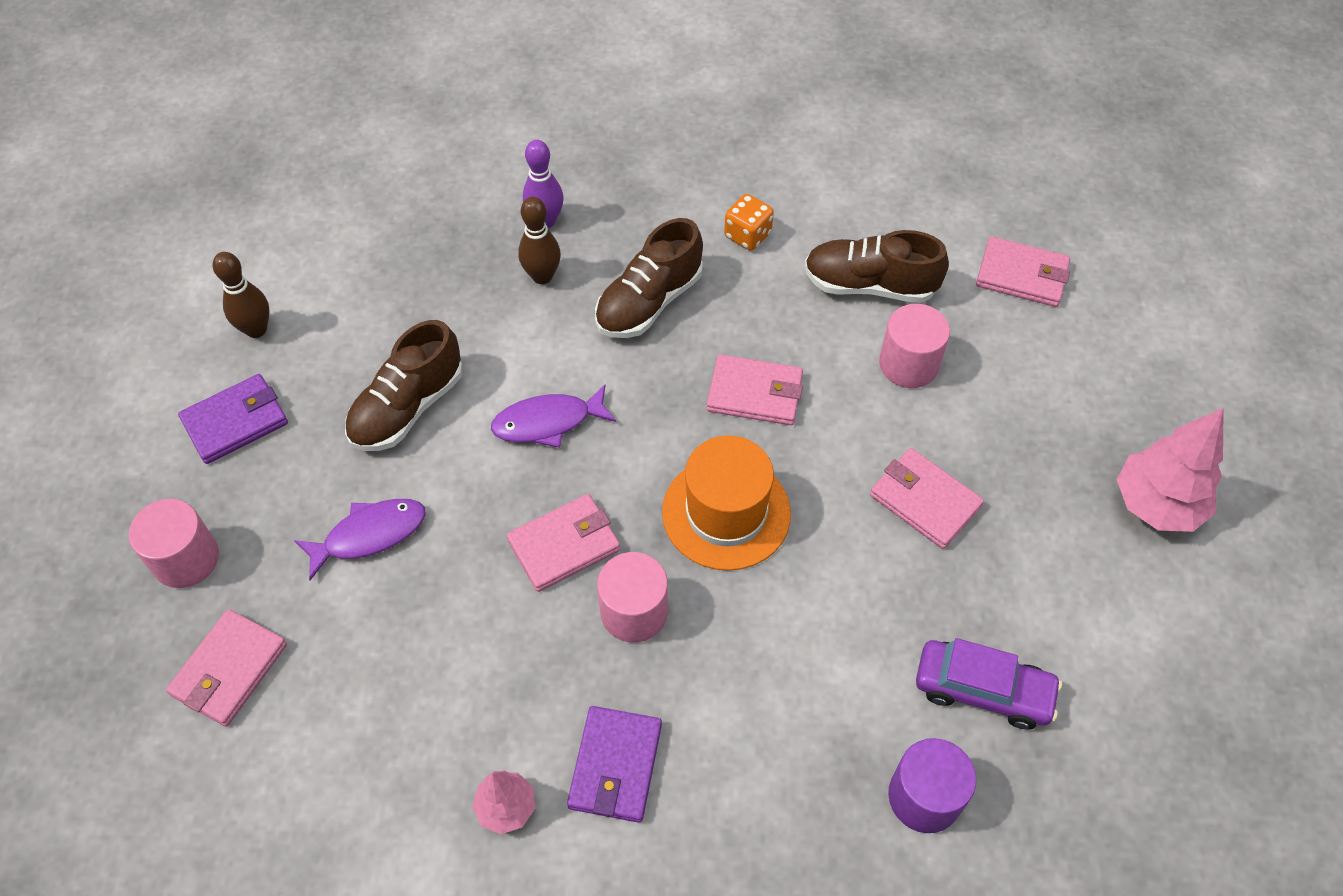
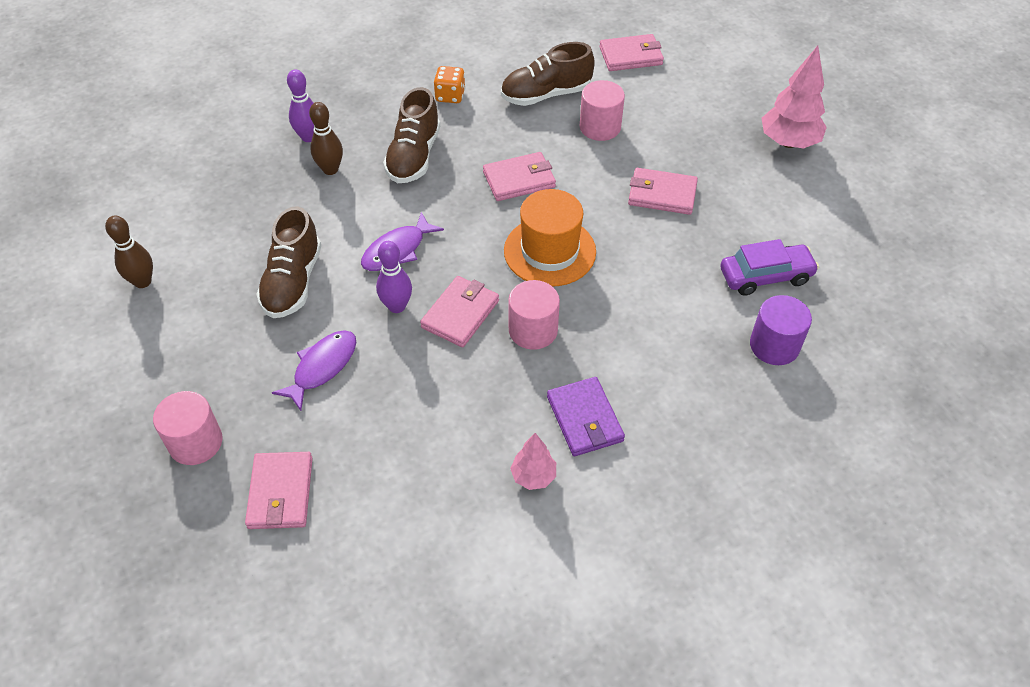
camera: 30 degrees left, 5 degrees down
purple wallet [178,374,288,464] -> none
none -> purple bowling pin [376,241,412,313]

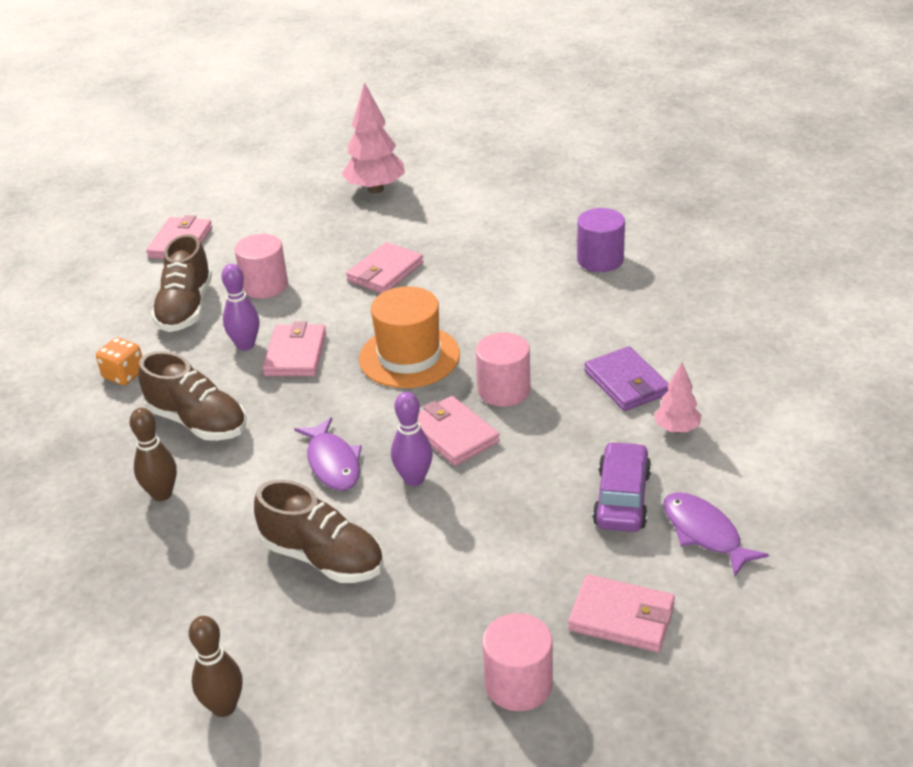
camera: 65 degrees left, 15 degrees down
purple fish [272,330,356,411] -> purple fish moved to [664,492,769,576]
purple bowling pin [287,69,314,142] -> purple bowling pin moved to [221,264,260,351]
purple wallet [547,377,625,456] -> purple wallet turned 60 degrees clockwise [584,346,669,411]
purple car [721,239,819,296] -> purple car moved to [592,441,651,532]

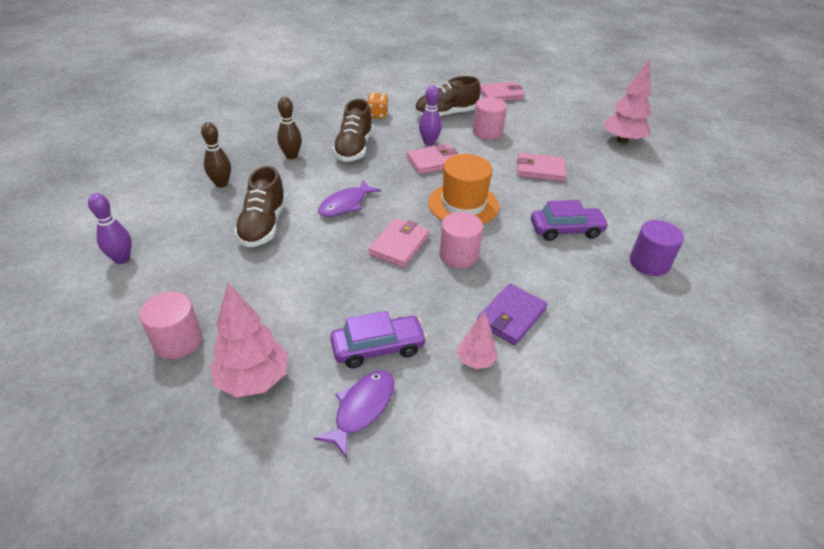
camera: 60 degrees right, 5 degrees up
brown bowling pin [189,616,243,717] -> brown bowling pin moved to [201,122,231,188]
purple bowling pin [391,392,433,486] -> purple bowling pin moved to [88,193,132,264]
pink wallet [568,574,675,652] -> pink tree [210,283,288,398]
none -> purple car [531,200,609,241]

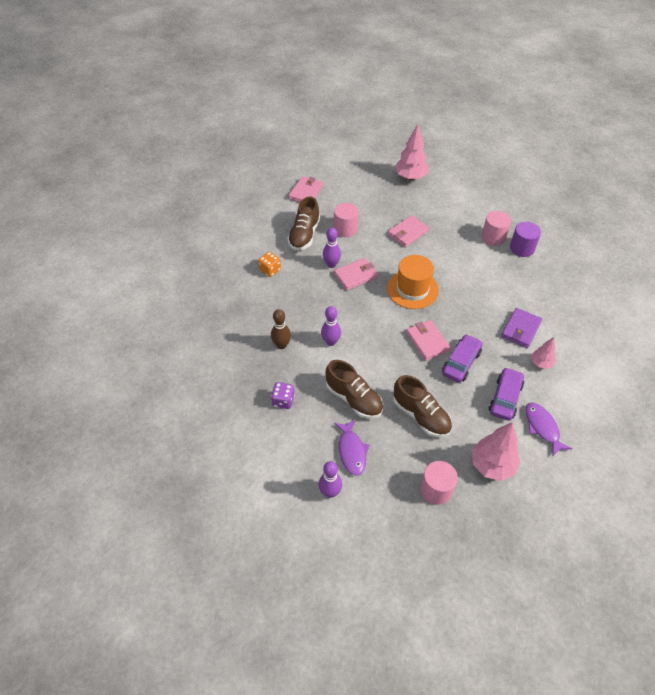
camera: 50 degrees left, 10 degrees up
brown bowling pin [201,122,231,188] -> purple dice [271,382,295,409]
purple fish [318,180,381,217] -> purple fish moved to [334,420,369,476]
brown shoe [332,99,373,162] -> brown shoe moved to [393,375,452,438]
pink wallet [406,144,458,174] -> pink wallet turned 45 degrees clockwise [334,258,378,290]
pink cylinder [439,212,483,268] -> pink cylinder moved to [482,211,511,246]
purple wallet [477,284,547,345] -> purple wallet turned 45 degrees clockwise [501,308,542,348]
purple car [531,200,609,241] -> purple car moved to [442,334,483,382]
none -> purple bowling pin [321,306,341,346]

